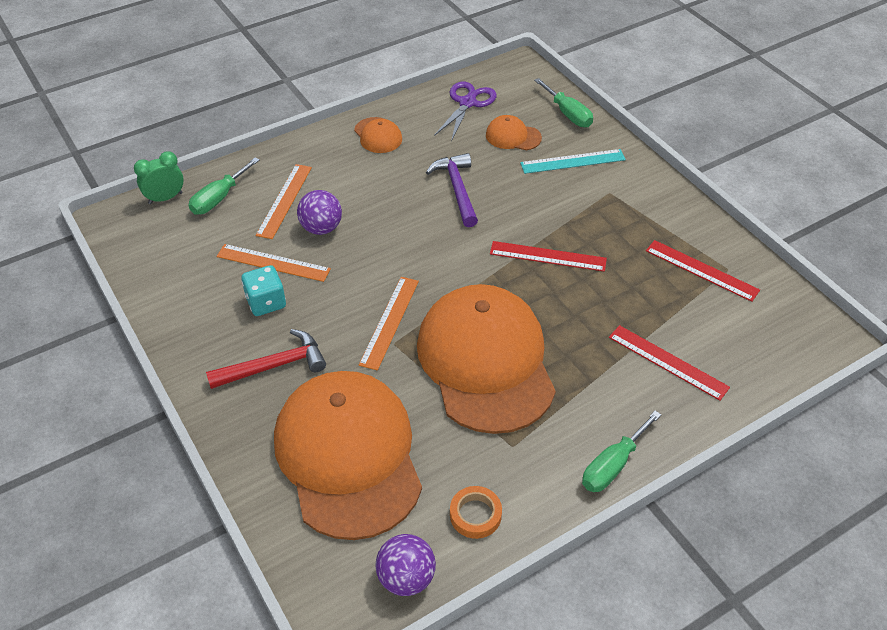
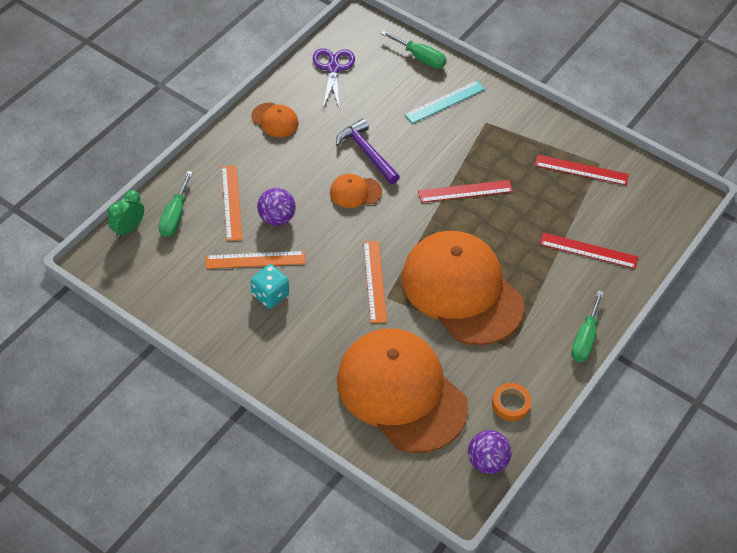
camera: 25 degrees left, 5 degrees up
red hammer [206,329,326,389] -> none
orange cap [486,115,542,150] -> orange cap moved to [330,174,382,208]

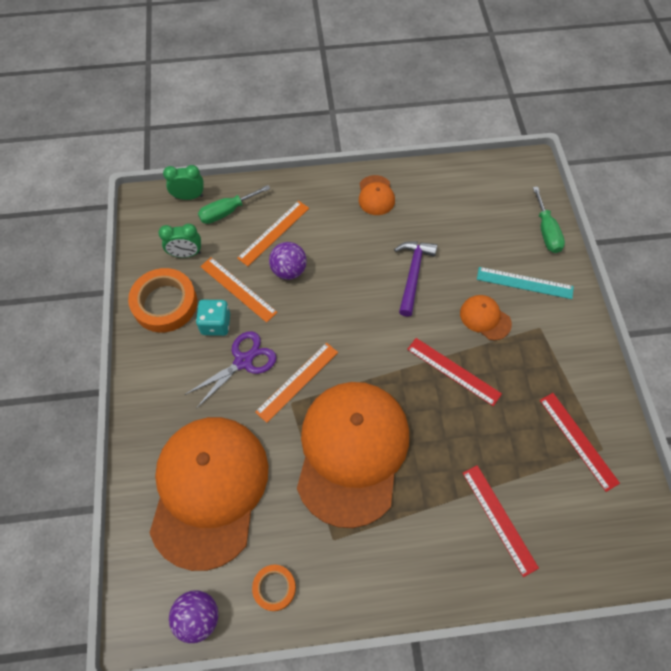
camera: 50 degrees right, 10 degrees up
purple scissors [313,48,355,107] -> purple scissors moved to [185,331,277,409]
orange cap [330,174,382,208] -> orange cap moved to [460,295,512,340]
green screwdriver [571,290,604,362] -> none
none -> orange tape [128,268,197,333]
none -> green clock [158,224,201,258]

